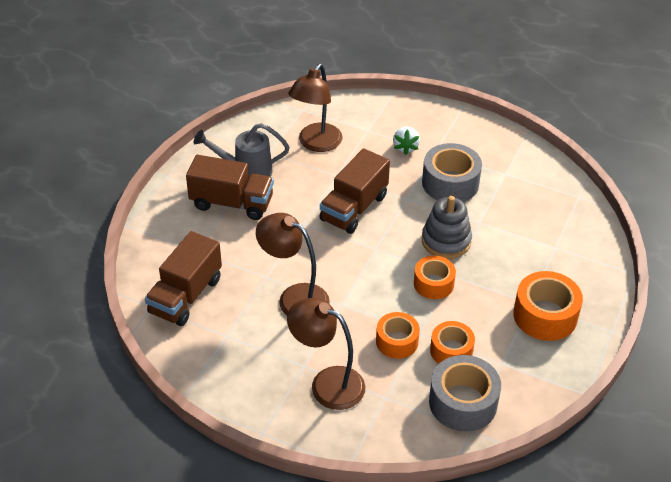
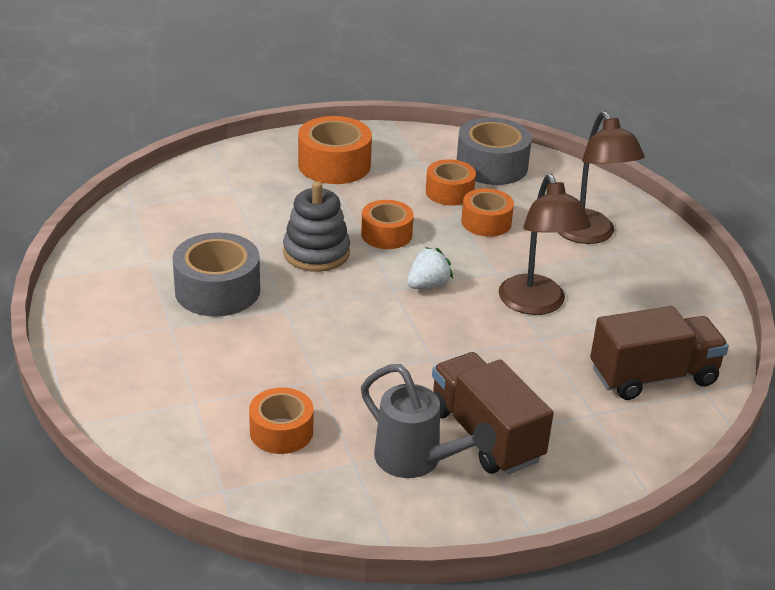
camera: 135 degrees left, 10 degrees down
brown lamp [288,64,342,152] -> orange tape [249,387,314,454]
brown truck [320,148,390,234] -> none
white strawberry [393,127,420,155] -> white strawberry moved to [407,247,453,289]

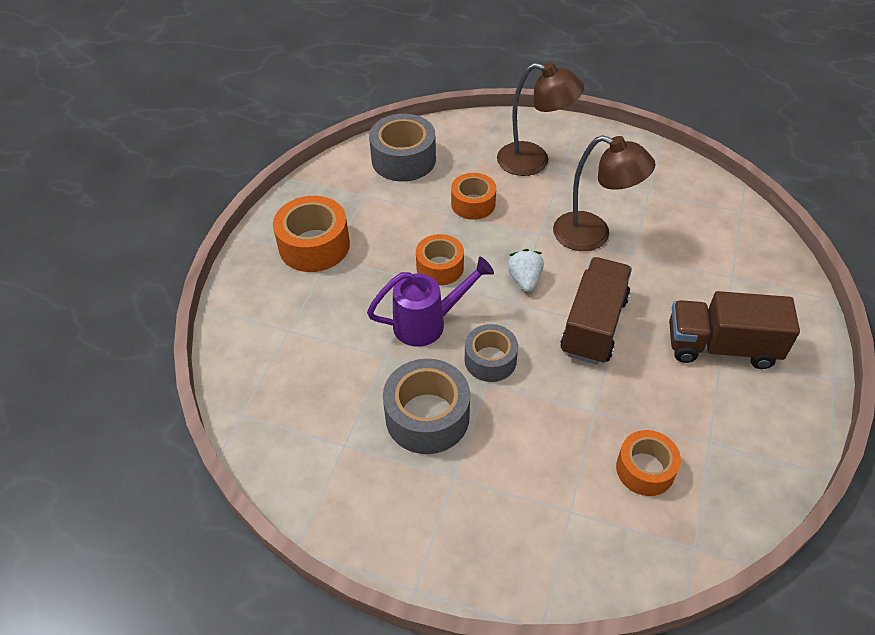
camera: 50 degrees left, 15 degrees up
grey stacking toy [283,181,350,272] -> purple watering can [367,257,494,347]
grey watering can [361,364,496,478] -> none
orange tape [426,159,476,206] -> none
brown truck [590,306,729,400] -> brown truck moved to [560,257,632,365]
none -> grey tape [465,324,518,382]

